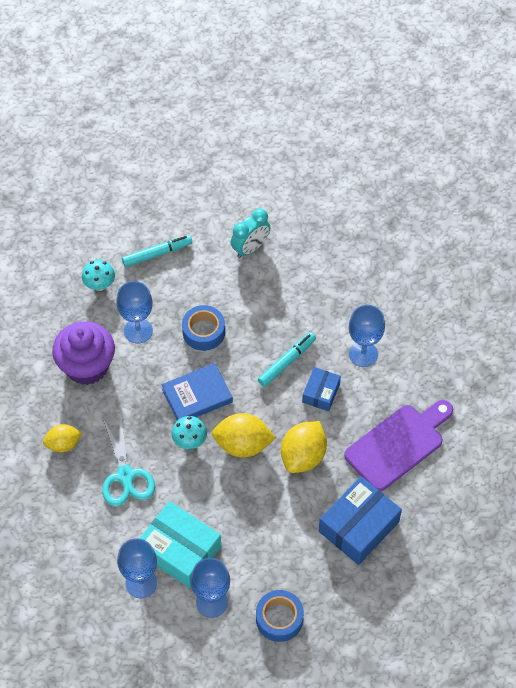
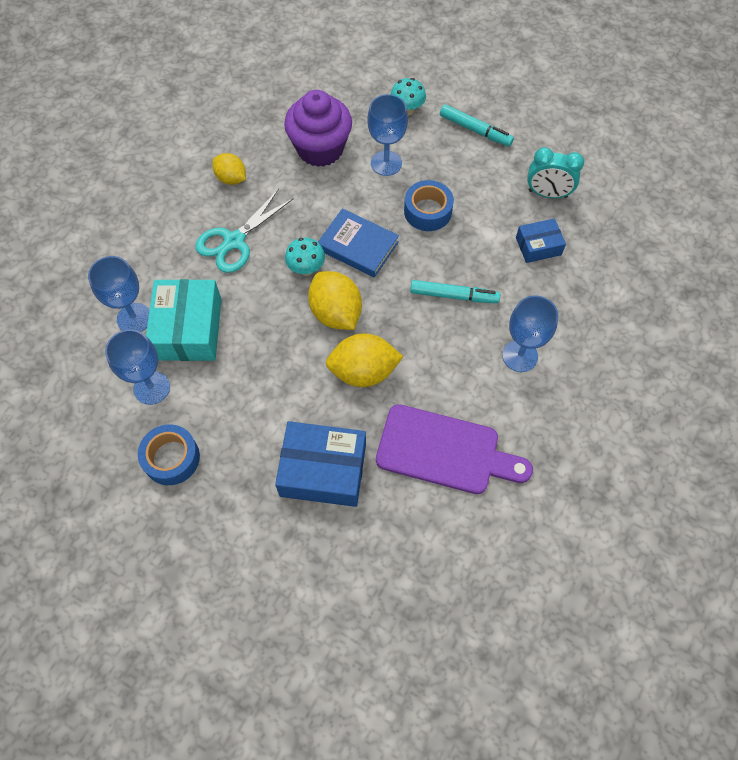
camera: 55 degrees right, 5 degrees up
blue box [302,367,341,411] -> blue box moved to [516,218,566,263]

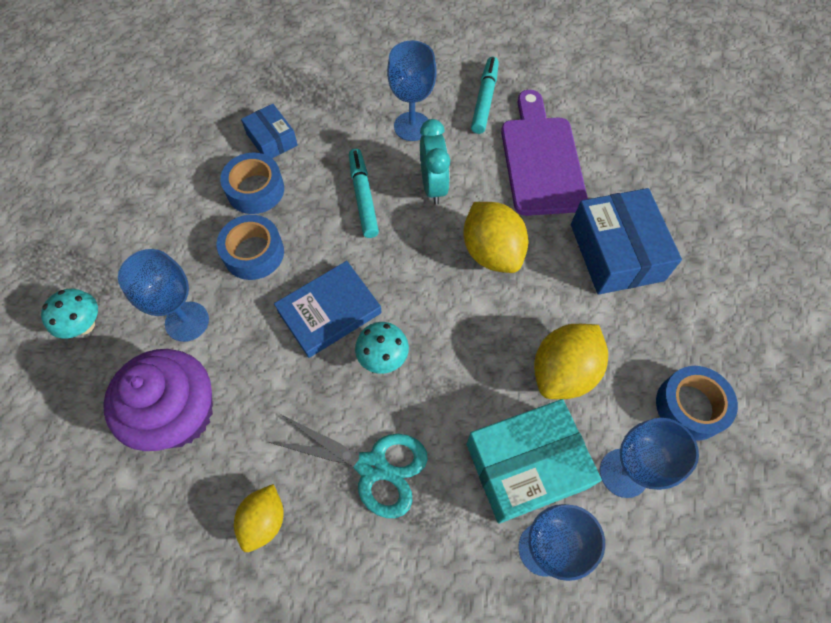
camera: 110 degrees left, 0 degrees up
yellow lemon [308,271,362,330] -> yellow lemon moved to [534,324,608,399]
blue book [318,208,399,278] -> blue book turned 45 degrees clockwise [274,261,382,358]
turquoise marker [440,104,514,147] -> turquoise marker moved to [471,57,499,134]
turquoise clock [527,147,584,198] -> turquoise clock moved to [420,119,450,205]
none -> blue tape [220,152,284,214]

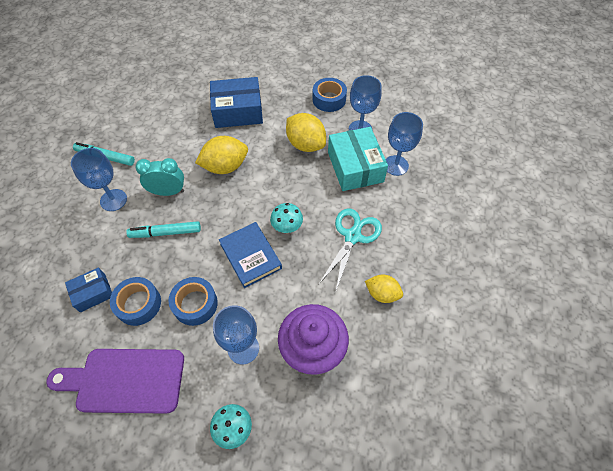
camera: 85 degrees left, 5 degrees down
purple cutting board [501,90,588,216] -> purple cutting board moved to [46,349,184,414]

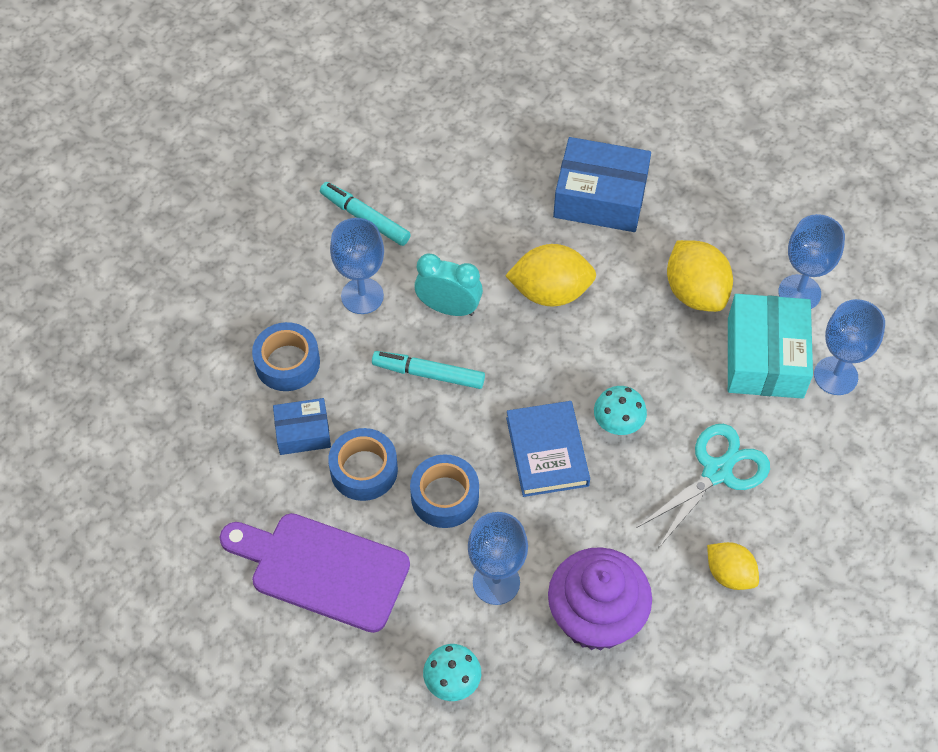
camera: 20 degrees right, 0 degrees up
blue tape [312,78,347,112] -> blue tape moved to [252,322,320,391]

